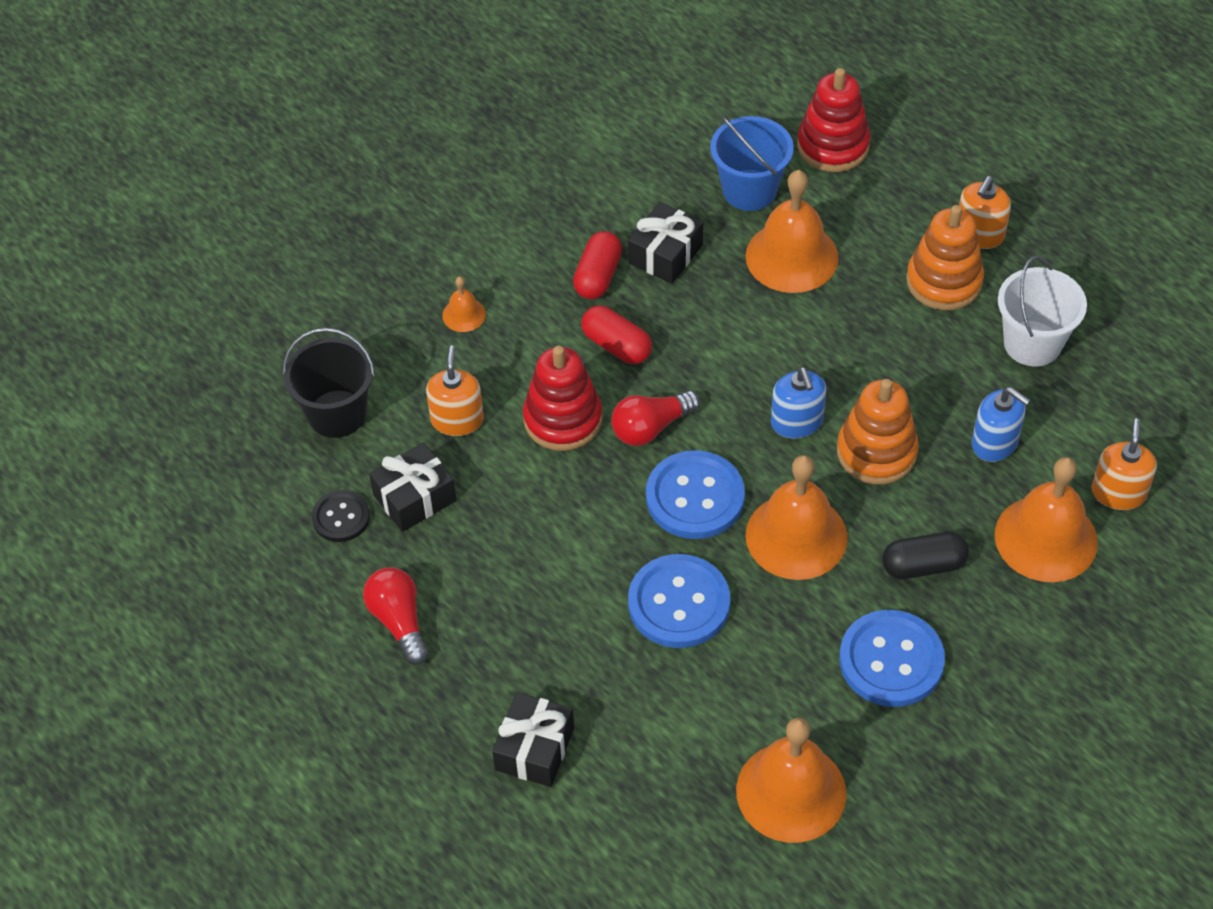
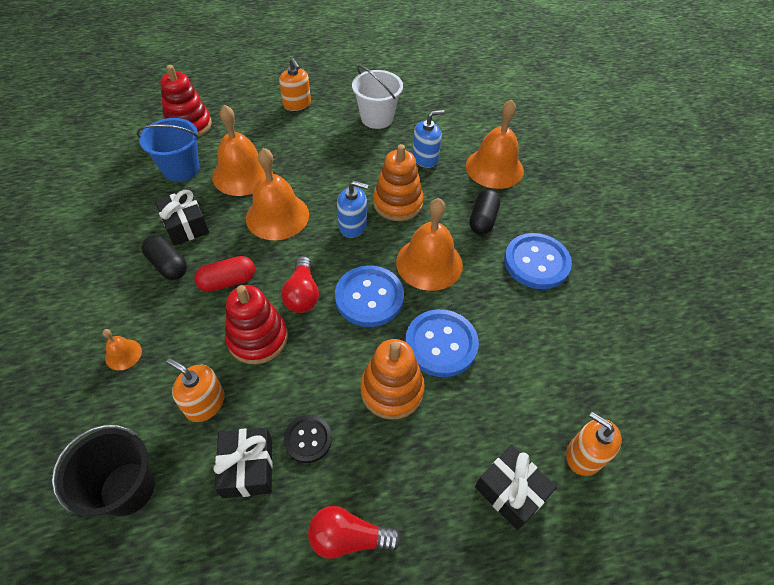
camera: 65 degrees left, 0 degrees up
black button [312,490,370,542] -> black button moved to [284,415,332,463]
red capsule [573,231,622,299] -> black capsule [142,235,187,280]
orange bell [736,718,847,843] -> orange bell moved to [246,148,309,240]
orange stacking toy [906,205,984,310] -> orange stacking toy moved to [360,339,425,419]
orange soap dispenser [1092,418,1157,510] -> orange soap dispenser moved to [566,412,621,476]

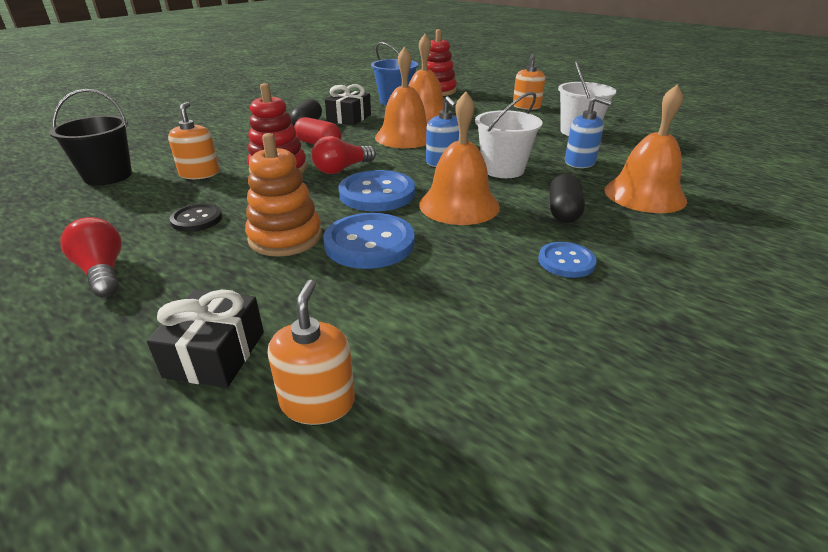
camera: 55 degrees right, 20 degrees down
orange bell [102,329,142,370] -> none
black gift [213,427,273,498] -> none
orange stacking toy [373,144,424,221] -> white bucket [475,92,543,178]
black capsule [469,190,500,235] -> black capsule turned 60 degrees counterclockwise [549,174,585,223]
blue button [504,233,572,289] -> blue button [538,242,597,278], size x0.58

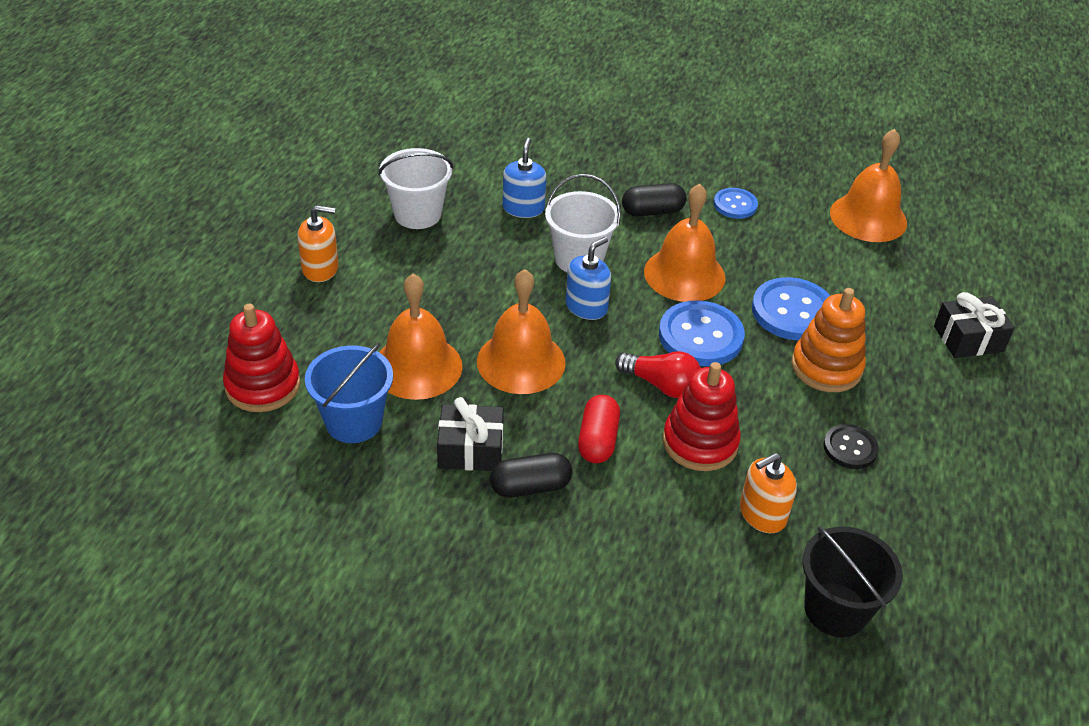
camera: 115 degrees left, 10 degrees up
red light bulb [60,217,122,297] -> none
orange soap dispenser [268,280,355,425] -> none
orange bell [604,84,687,213] -> orange bell moved to [830,129,907,242]

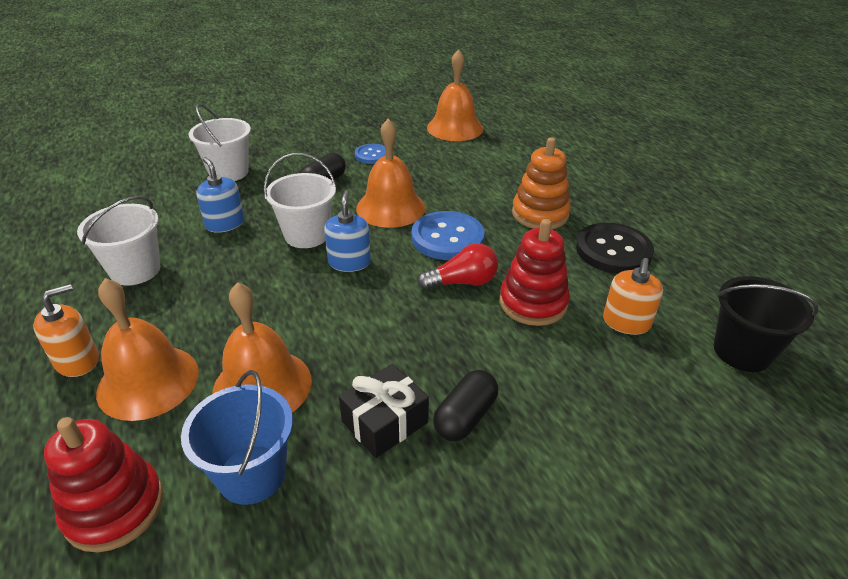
camera: 40 degrees left, 5 degrees down
orange bell [477,269,566,394] -> orange bell moved to [96,278,199,421]
red capsule [578,395,620,463] -> none
blue button [752,277,830,341] -> none
black button [823,424,879,469] -> black button [576,223,654,274], size x1.72
black gift [934,292,1015,358] -> none
none -> white bucket [189,104,251,181]

